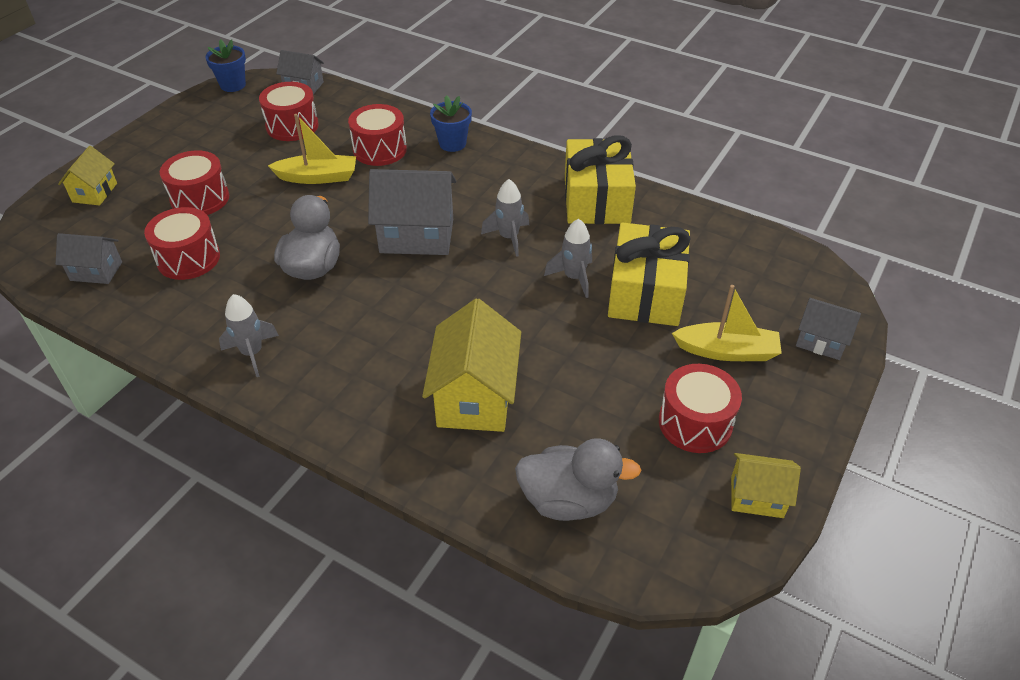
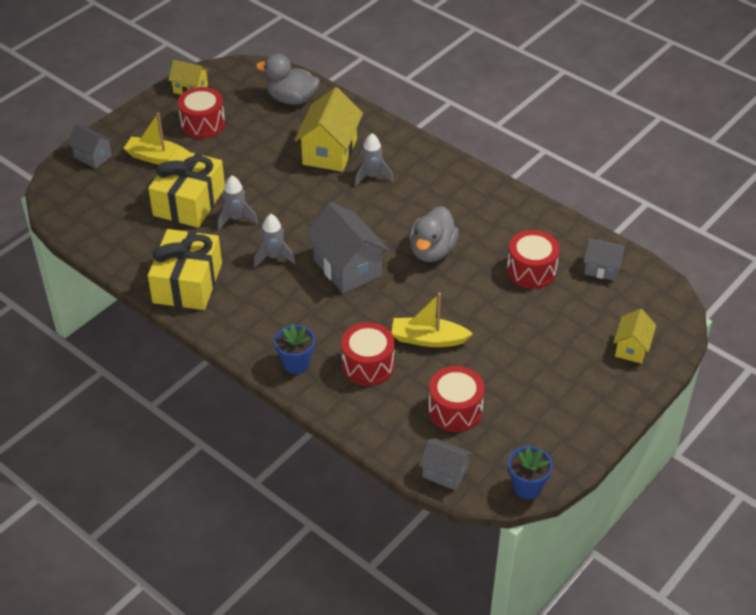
camera: 170 degrees left, 0 degrees up
red drum [160,150,229,215] -> none
grey rocket [219,294,279,377] -> grey rocket moved to [355,133,393,186]
grey house [368,169,456,255] -> grey house turned 45 degrees clockwise [305,202,389,294]

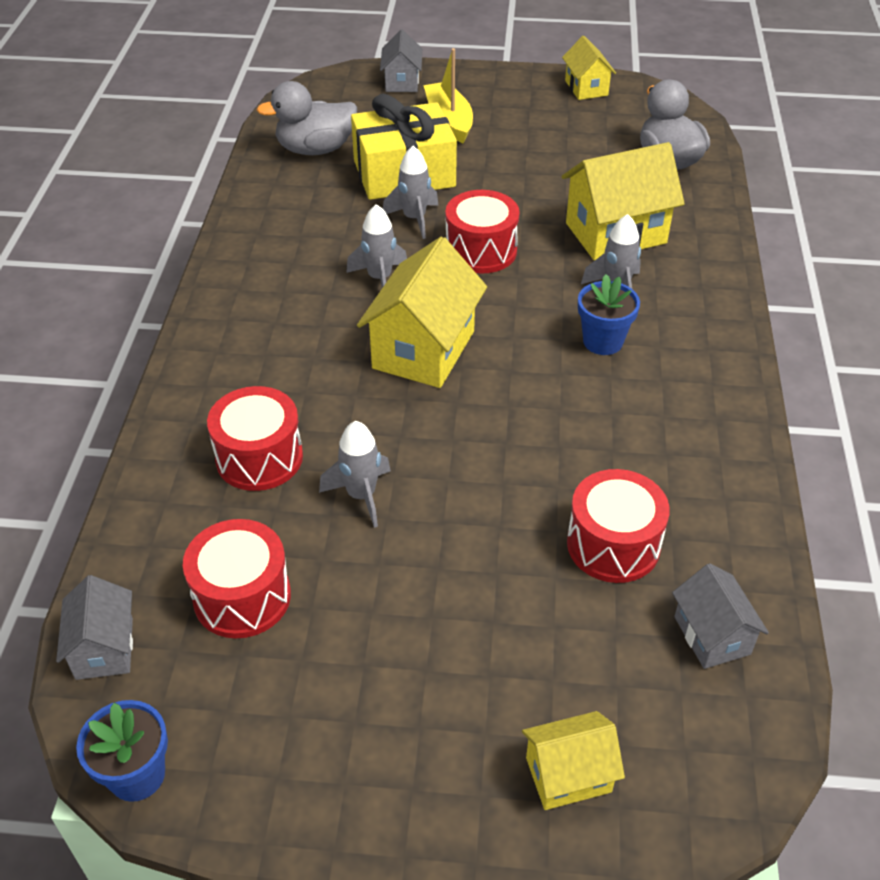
camera: 55 degrees right, 0 degrees up
yellow gift [148,229,222,310] -> none
red drum [178,87,225,138] -> red drum moved to [445,190,520,274]
blue flower pot [274,324,315,374] -> blue flower pot moved to [578,274,640,355]
grey house [305,202,389,294] -> yellow house [357,237,487,388]
yellow boat [391,293,473,347] -> grey rocket [319,421,391,528]
grey duck [409,206,459,262] -> grey duck moved to [256,81,357,155]

